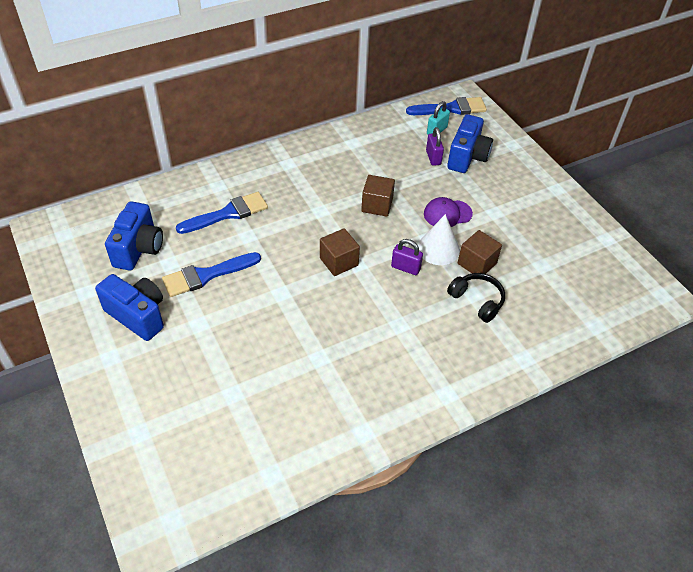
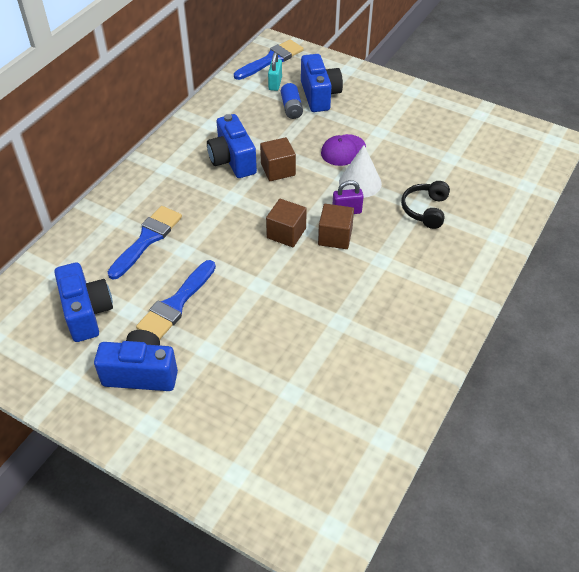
camera: 30 degrees left, 0 degrees up
purple padlock [426,127,444,166] -> blue battery [281,83,303,119]
black headphones [447,273,505,323] -> black headphones turned 90 degrees counterclockwise [401,181,450,229]
brown cube [458,230,502,274] -> brown cube moved to [318,204,354,249]
none -> blue camera [207,114,257,178]

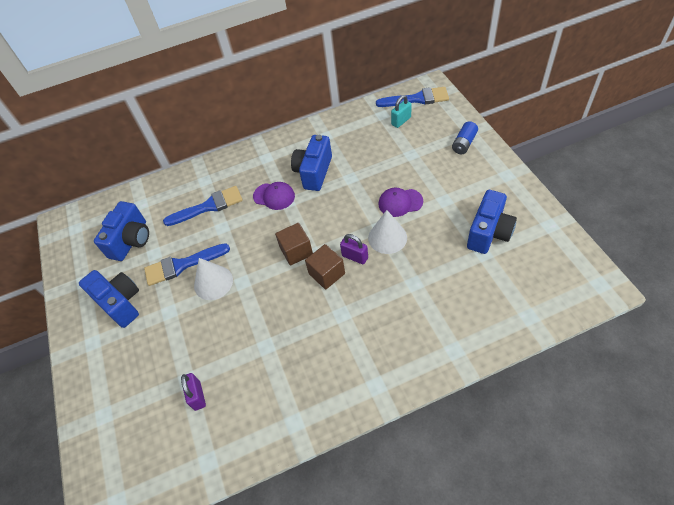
camera: 45 degrees right, 5 degrees up
brown cube [260,137,296,181] -> none
blue battery [281,83,303,119] -> blue battery moved to [452,121,478,154]
blue camera [301,54,343,112] -> blue camera moved to [467,190,517,254]
black headphones [401,181,450,229] -> none
none -> purple padlock [181,373,206,411]
none -> white cone [194,258,233,300]
none -> purple cap [253,182,295,210]

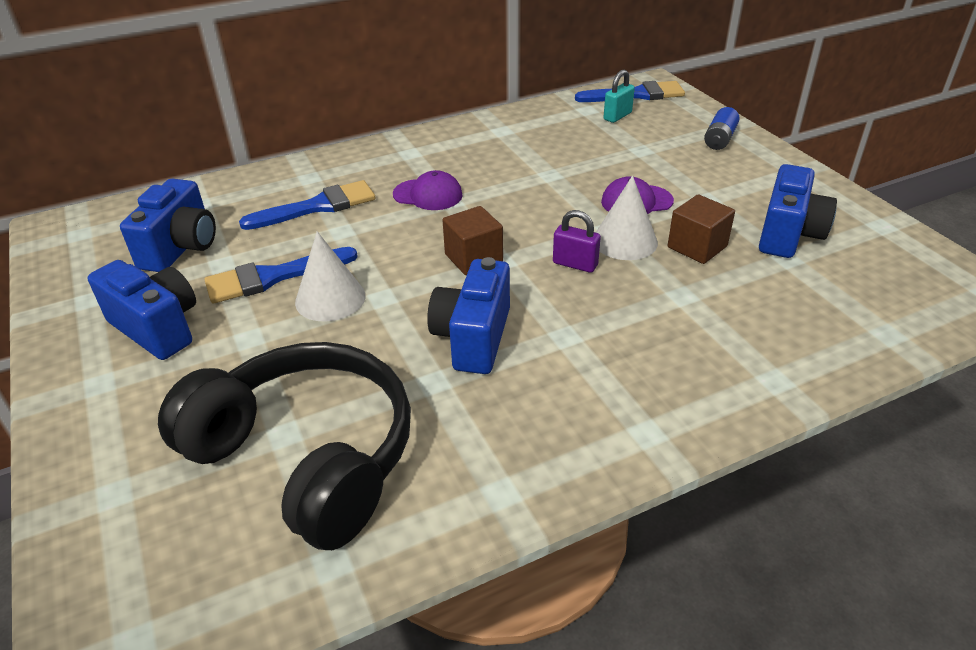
camera: 10 degrees left, 15 degrees down
purple padlock [181,373,206,411] -> black headphones [158,342,411,550]
blue camera [291,135,332,191] -> blue camera moved to [427,257,510,374]
brown cube [305,244,345,290] -> brown cube moved to [668,194,735,264]

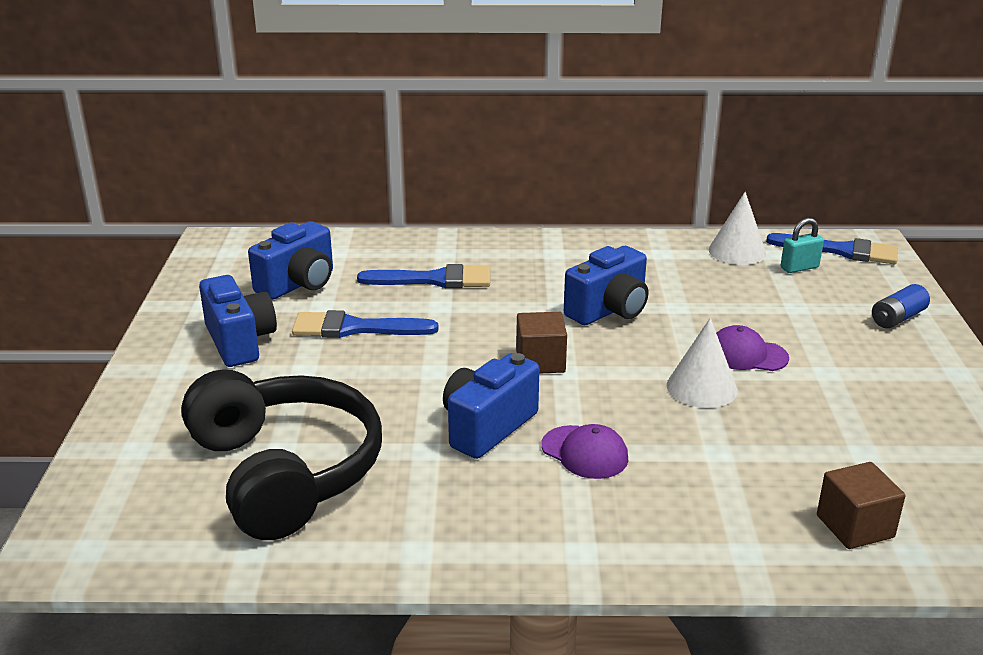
camera: 25 degrees right, 10 degrees down
white cone [295,231,366,322] -> white cone moved to [709,192,766,265]
purple cap [393,170,463,210] -> purple cap moved to [541,424,628,479]
purple padlock [553,210,601,273] -> none
brown cube [668,194,735,264] -> brown cube moved to [817,462,905,549]
blue camera [759,164,837,258] -> blue camera moved to [564,246,648,325]

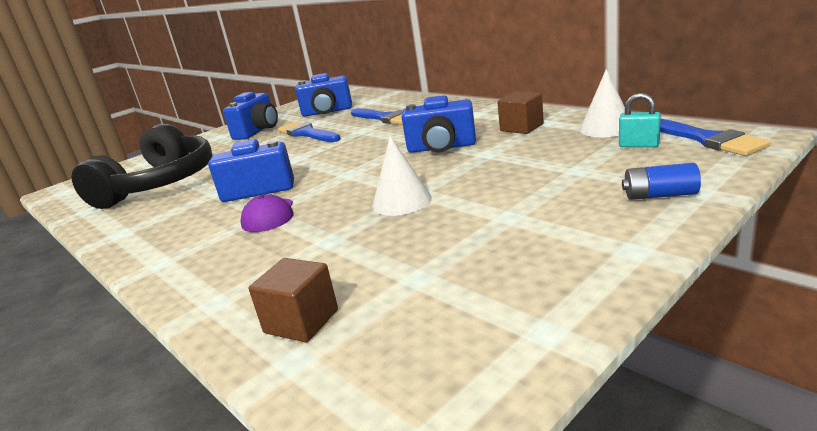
camera: 50 degrees right, 5 degrees down
brown cube [516,312,567,374] -> brown cube moved to [497,92,544,134]
purple cap [716,325,789,371] -> none

